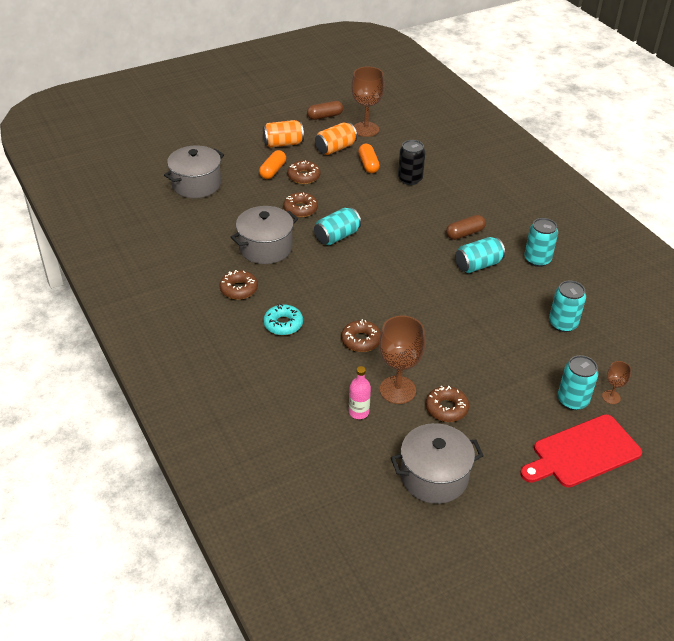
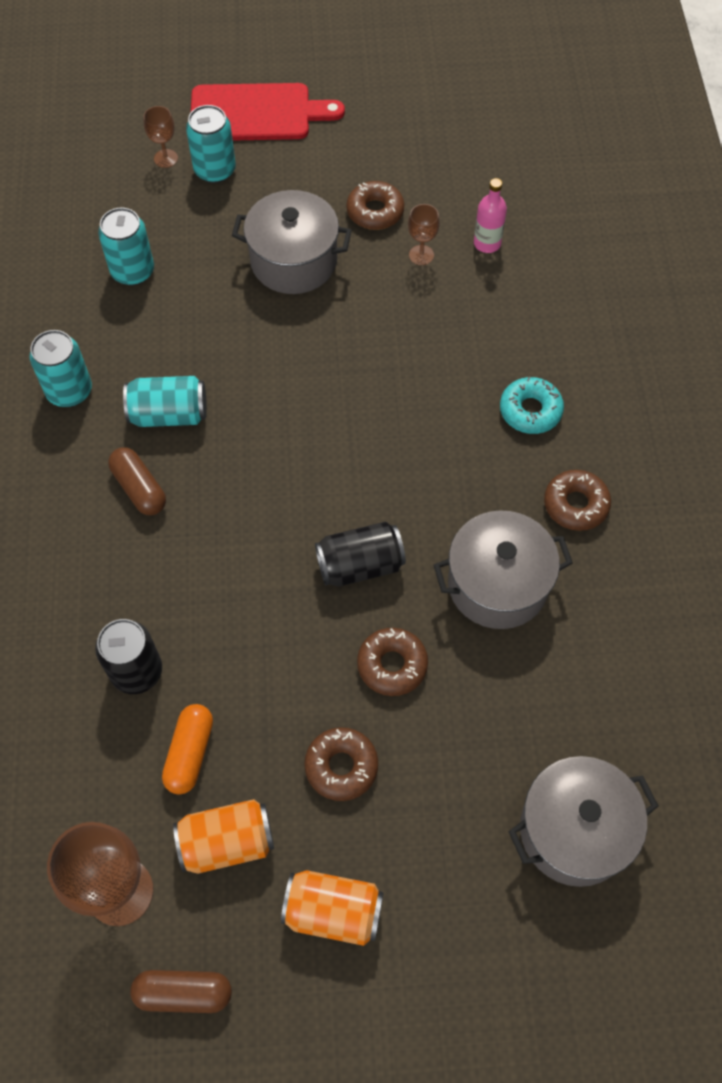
camera: 155 degrees left, 20 degrees up
orange capsule [259,150,286,179] -> none
turquoise can [314,207,361,245] -> black can [315,522,406,587]
brown donut [341,319,381,352] -> none
brown goblet [379,316,426,404] -> brown goblet [408,204,440,265], size x0.50
grey pot [391,423,484,504] -> grey pot moved to [232,190,352,294]
brown capsule [446,215,486,240] -> brown capsule turned 60 degrees clockwise [108,447,166,515]

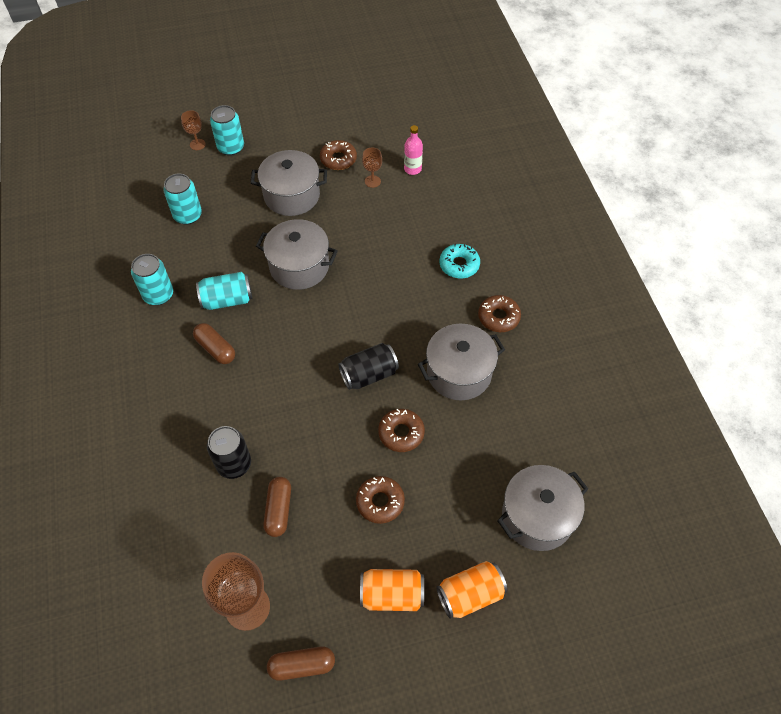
camera: 10 degrees left, 5 degrees down
orange capsule [162,704,213,794] -> brown capsule [263,477,291,537]
orange can [173,799,274,874] -> orange can moved to [436,561,508,619]
red cutting board [191,83,345,141] -> none
none -> grey pot [256,219,338,290]

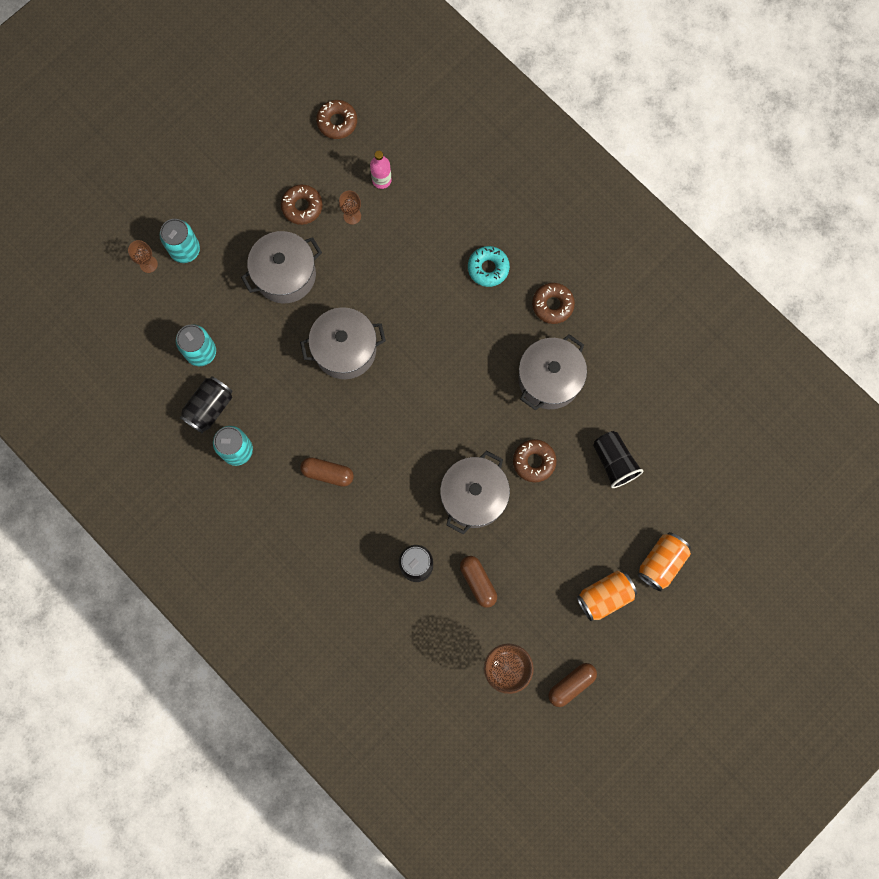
camera: 30 degrees left, 20 degrees up
turquoise can [196,272,252,310] -> none
black can [338,343,399,390] -> black can moved to [180,376,233,433]
brown donut [356,476,405,524] -> brown donut moved to [316,100,357,139]
grey pot [497,465,588,551] -> grey pot moved to [440,451,510,534]
none -> black cup [593,431,644,488]

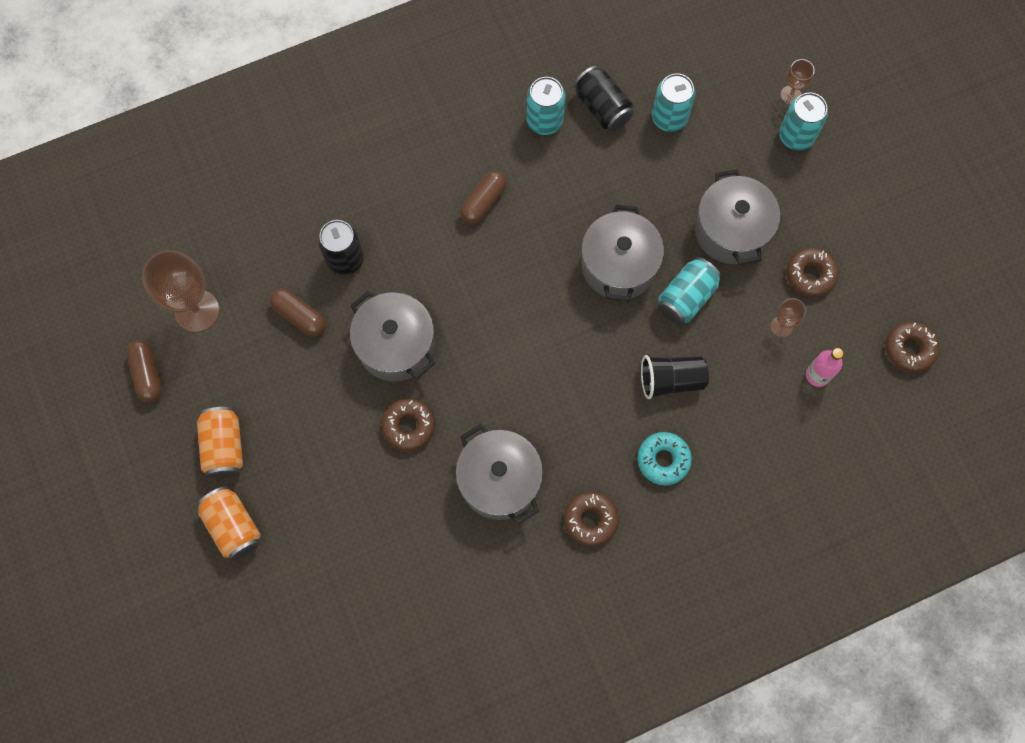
camera: 110 degrees right, 5 degrees down
brown capsule [460,556,497,608] -> brown capsule turned 45 degrees clockwise [270,289,326,337]
black cup [593,431,644,488] -> black cup moved to [641,355,709,399]
none -> turquoise can [658,257,722,325]

